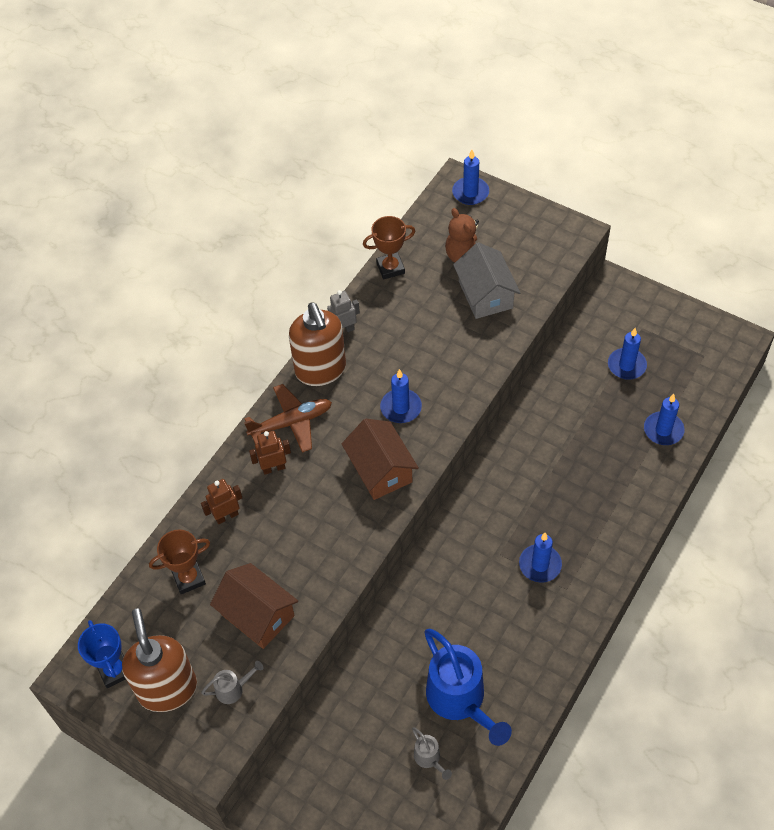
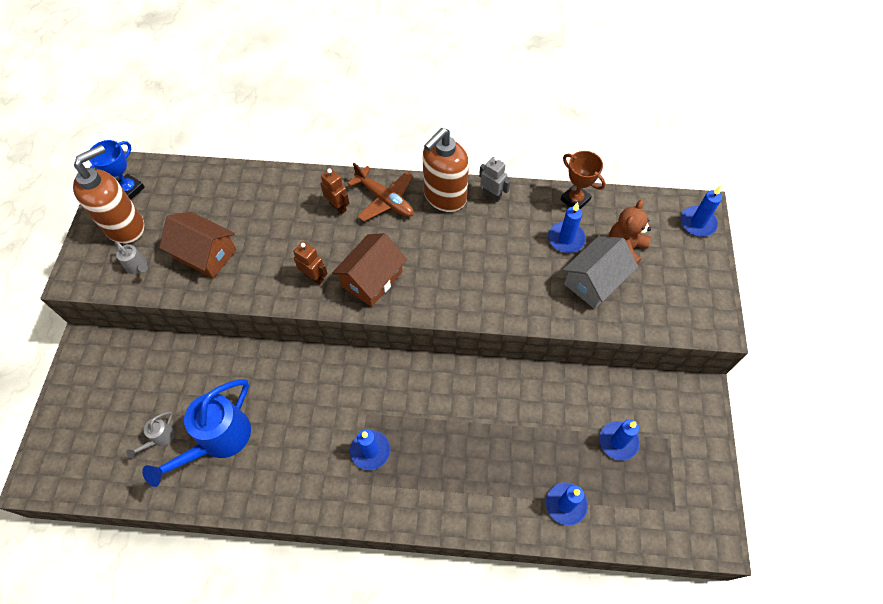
camera: 60 degrees right, 5 degrees up
brown trophy [149,529,210,594] -> none
brown robot [201,479,242,524] -> brown robot moved to [293,242,328,285]
brown house [210,563,298,649] -> brown house turned 75 degrees counterclockwise [159,212,236,278]
blue candle [380,369,422,423] -> blue candle moved to [548,202,586,253]

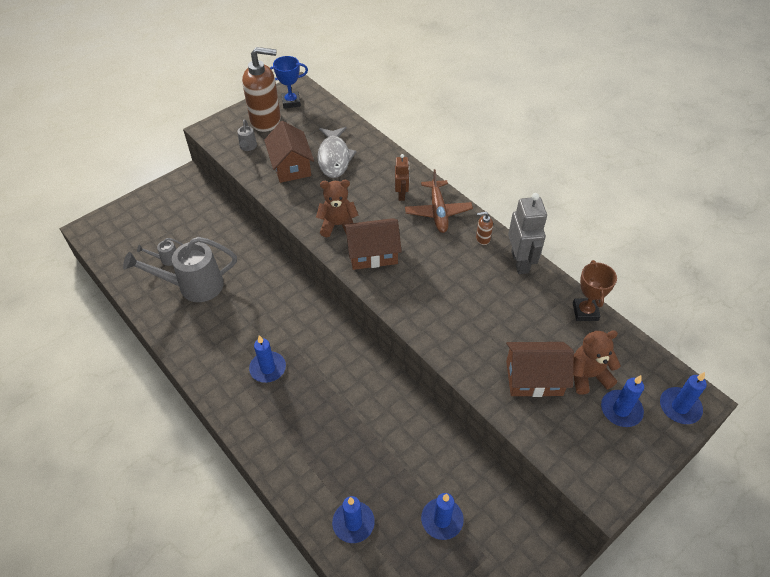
camera: 45 degrees right, 10 degrees down
blue watering can [142,379,251,487] -> grey watering can [123,237,237,302]
brown robot [293,242,328,285] -> brown teddy bear [316,180,358,237]
brown soap dispenser [423,128,469,212] -> brown soap dispenser [476,212,493,245], size x0.40
grey robot [479,156,510,202] -> grey robot [508,193,547,274], size x1.66
blue candle [548,202,586,253] -> blue candle moved to [601,375,644,427]
grey house [563,236,638,309] -> brown house [506,342,574,397]
none -> grey fish [317,127,357,178]

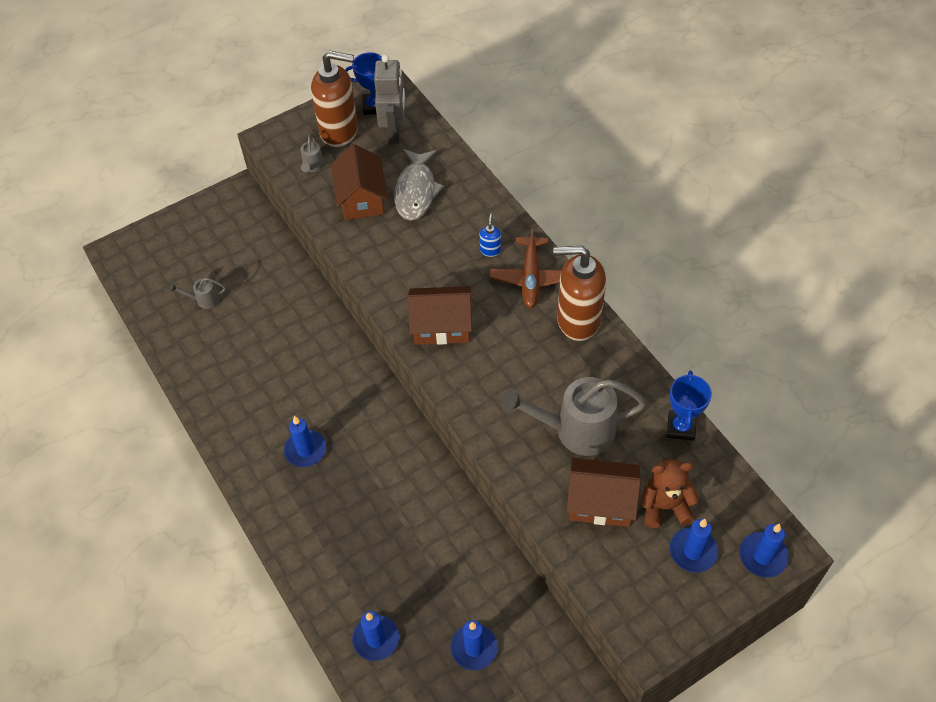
camera: 10 degrees right, 5 degrees up
grey watering can [123,237,237,302] -> grey watering can moved to [501,377,646,456]
brown teddy bear [316,180,358,237] -> none
brown robot [395,154,409,201] -> blue soap dispenser [479,214,501,257]
brown soap dispenser [476,212,493,245] -> brown soap dispenser [553,246,606,341], size x2.47
grey robot [508,193,547,274] -> grey robot moved to [374,55,405,144]
brown trophy [573,260,617,321] -> blue trophy [667,370,712,440]

